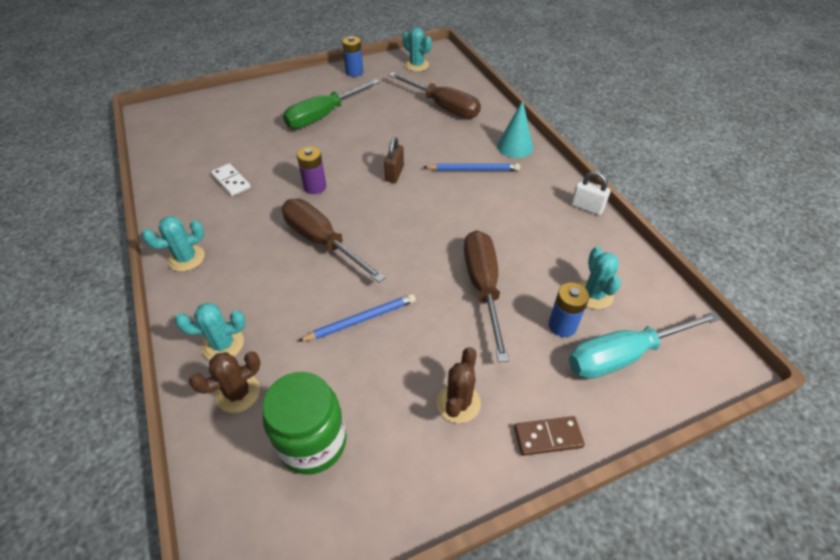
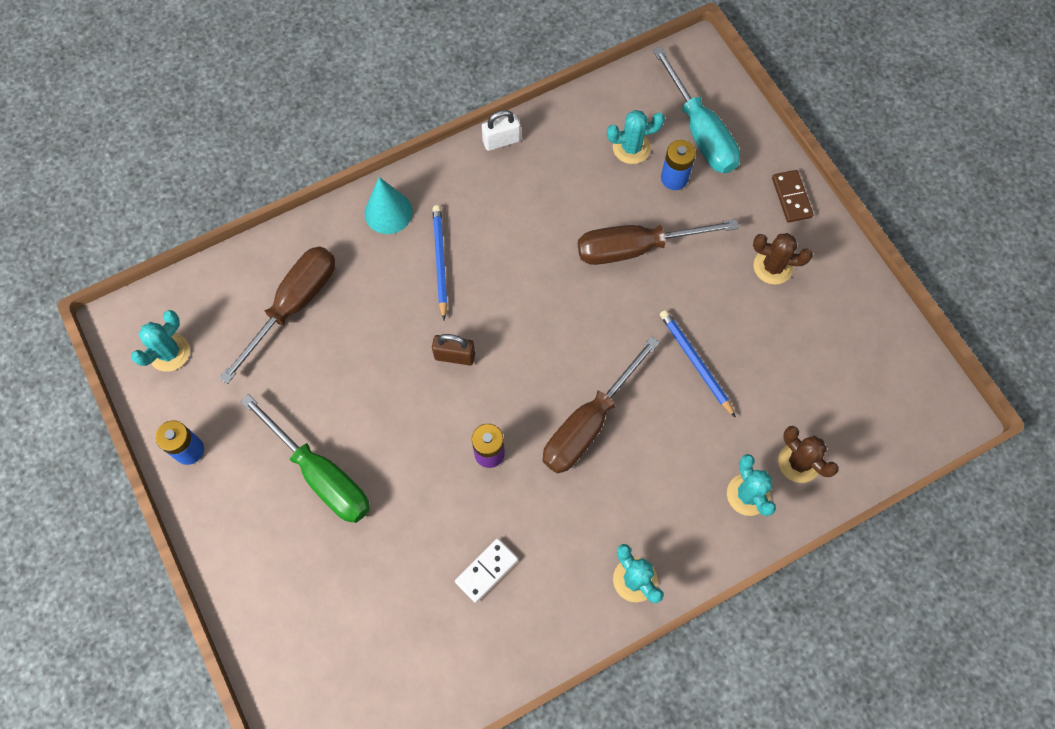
camera: 95 degrees left, 20 degrees up
green jar [262,372,346,475] -> none
white padlock [571,171,611,215] -> white padlock turned 45 degrees clockwise [482,110,521,151]

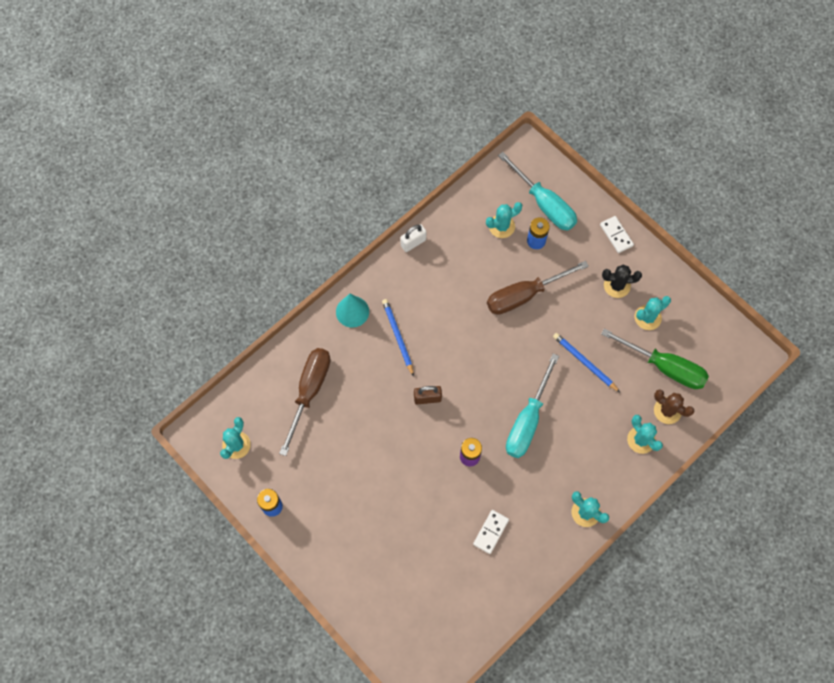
camera: 15 degrees left, 0 degrees up
green screwdriver [240,394,370,523] -> green screwdriver moved to [601,328,709,389]
brown screwdriver [543,336,660,474] -> turquoise screwdriver [506,354,559,458]
brown cactus [753,233,813,285] -> black cactus [602,265,642,298]
brown domino [772,170,813,223] -> white domino [600,216,634,253]
none -> turquoise cactus [635,296,671,330]

